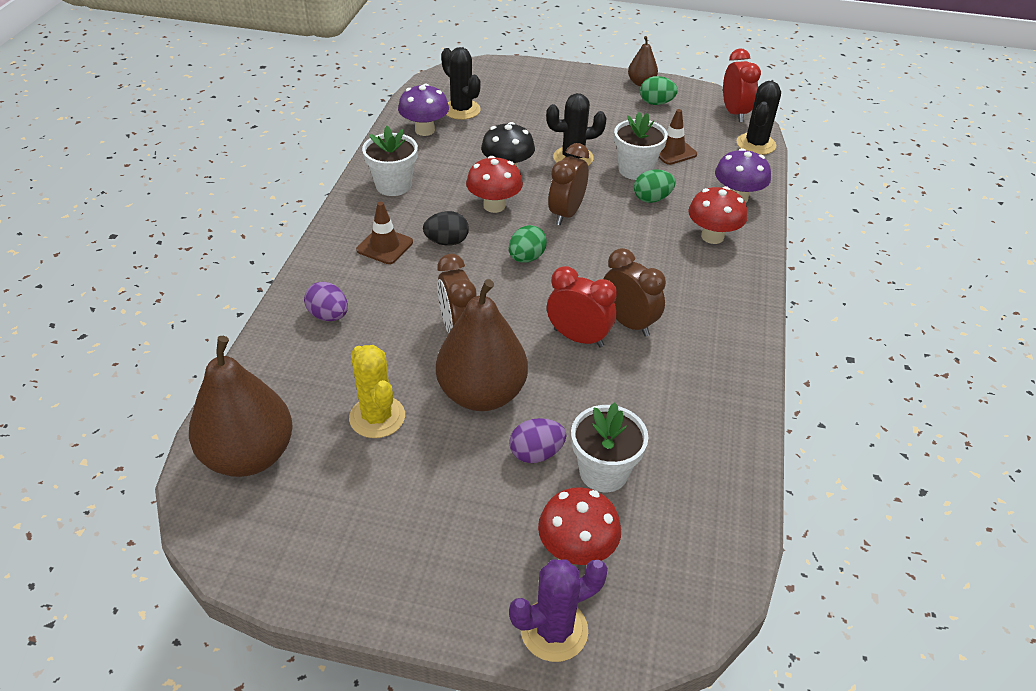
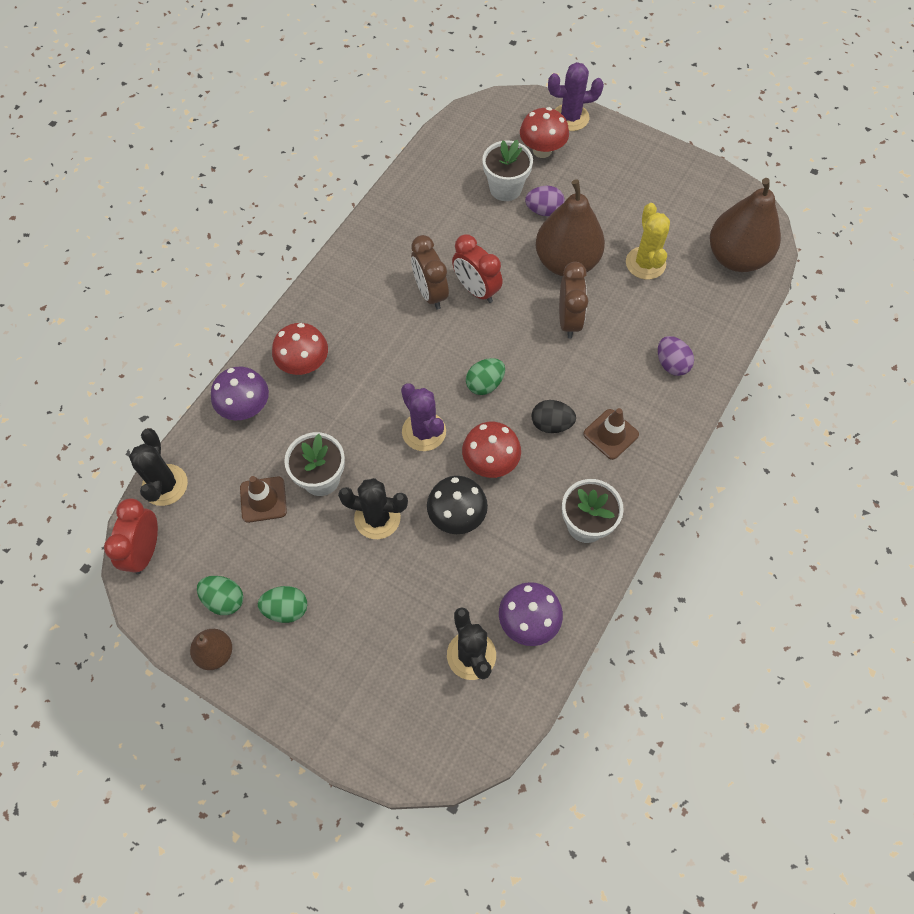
camera: 160 degrees left, 20 degrees up
brown clock [548,143,589,225] -> purple cactus [401,383,446,451]
green egg [634,169,676,203] -> green egg moved to [258,586,307,623]
black cactus [737,81,781,155] -> black cactus turned 45 degrees counterclockwise [129,428,188,506]

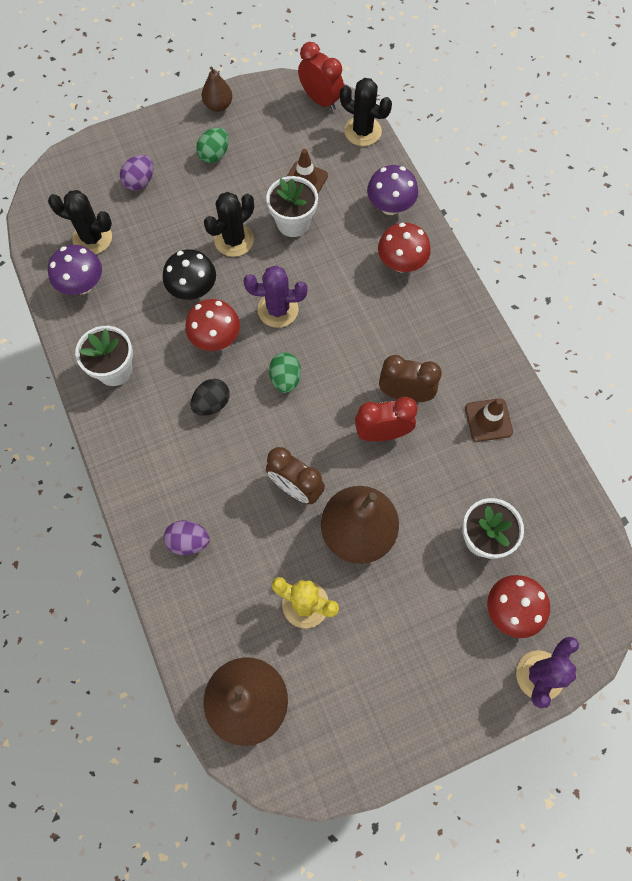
camera: 125 degrees right, 5 degrees up
green egg [197,576,243,615] -> none
purple egg [525,186,565,216] -> purple egg moved to [120,155,153,191]
brown traffic cone [583,408,639,460] -> brown traffic cone moved to [465,398,513,442]

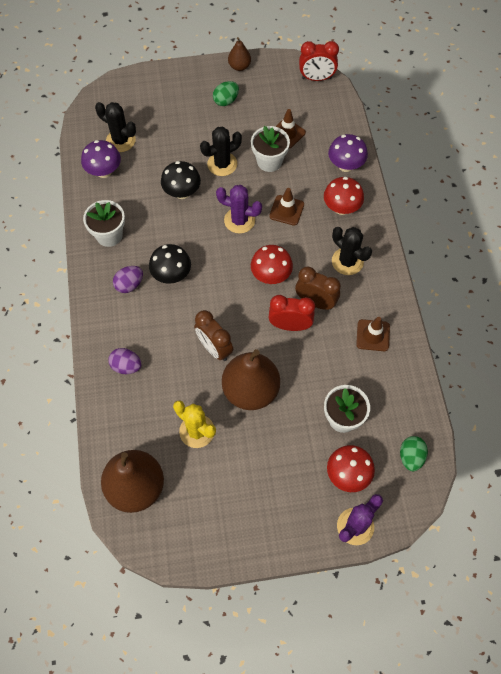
camera: 15 degrees right, 5 degrees down
purple egg [120,155,153,191] -> purple egg moved to [113,266,143,293]
red mushroom [185,299,240,351] -> red mushroom moved to [251,245,293,284]
black egg [191,379,230,416] -> black mushroom [149,244,191,284]
green egg [269,352,301,393] -> green egg moved to [400,436,428,471]
red clock [298,42,344,111] -> red clock turned 120 degrees clockwise [299,41,339,81]
black cactus [340,78,392,146] -> black cactus moved to [332,227,372,275]
none -> brown traffic cone [269,188,304,226]

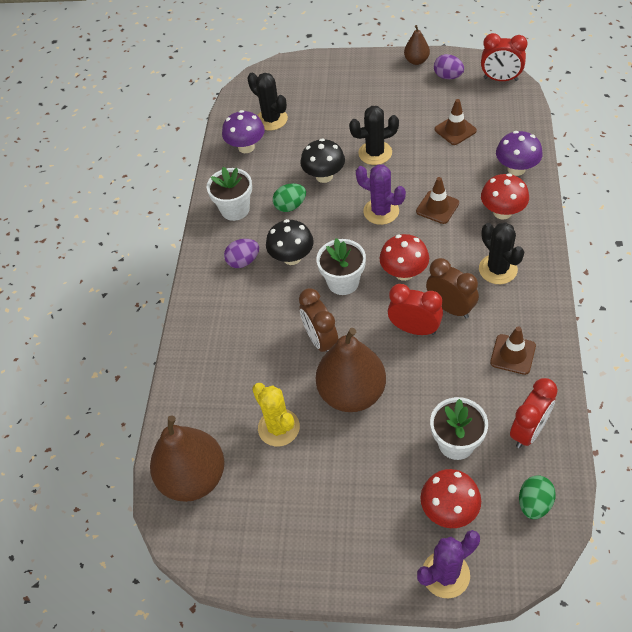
camera: 20 degrees right, 10 degrees down
purple egg [108,348,142,374] -> purple egg moved to [434,54,464,79]
green egg [213,81,239,106] -> green egg moved to [273,183,306,212]
white flower pot [251,126,290,172] -> white flower pot moved to [316,238,366,295]
none -> red clock [510,378,558,448]

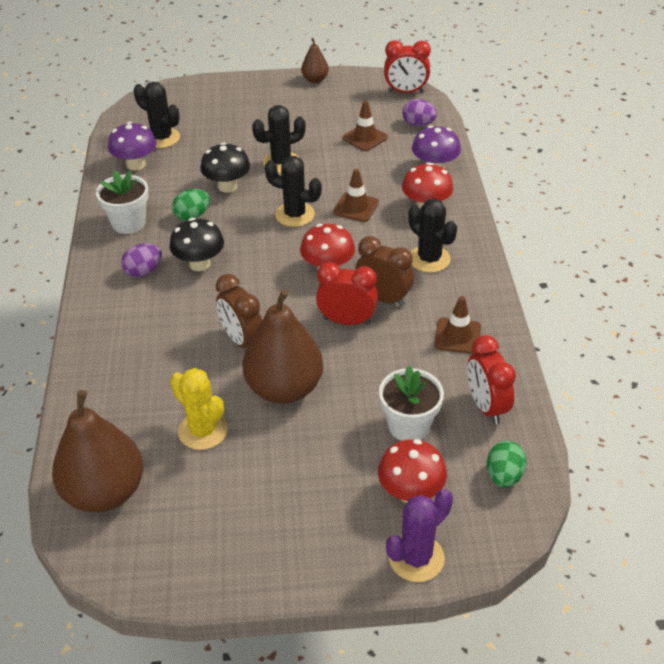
camera: 15 degrees left, 10 degrees down
white flower pot [316,238,366,295] -> none
purple cactus [356,164,406,225] -> black cactus [265,156,322,227]
purple egg [434,54,464,79] -> purple egg moved to [402,99,437,126]
red clock [510,378,558,448] -> red clock turned 135 degrees clockwise [467,335,516,424]

